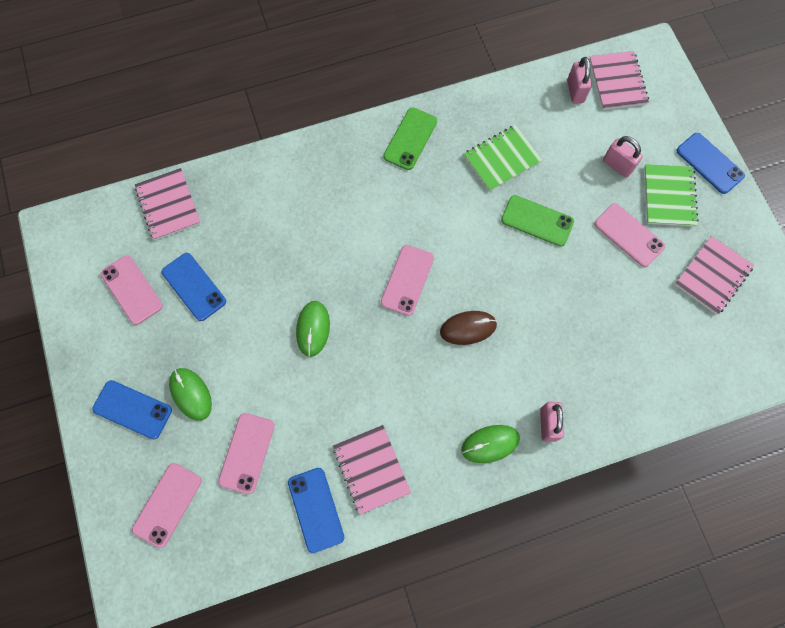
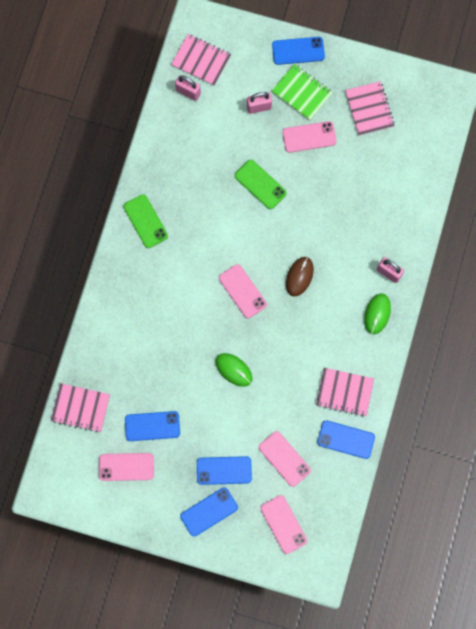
camera: 55 degrees left, 5 degrees up
green mouse [169,368,212,421] -> blue phone [197,456,252,485]
green notebook [464,125,543,192] -> none
green phone [501,195,574,246] -> green phone turned 75 degrees clockwise [235,160,287,209]

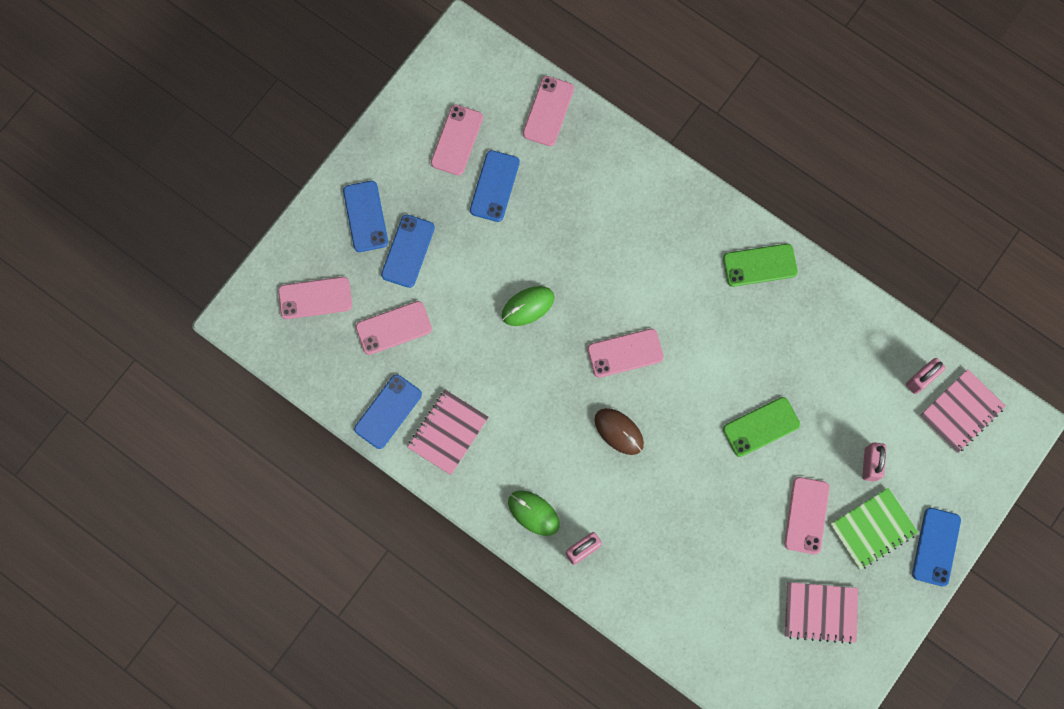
camera: 110 degrees right, 0 degrees up
pink notebook [51,383,110,433] -> pink phone [523,76,574,146]

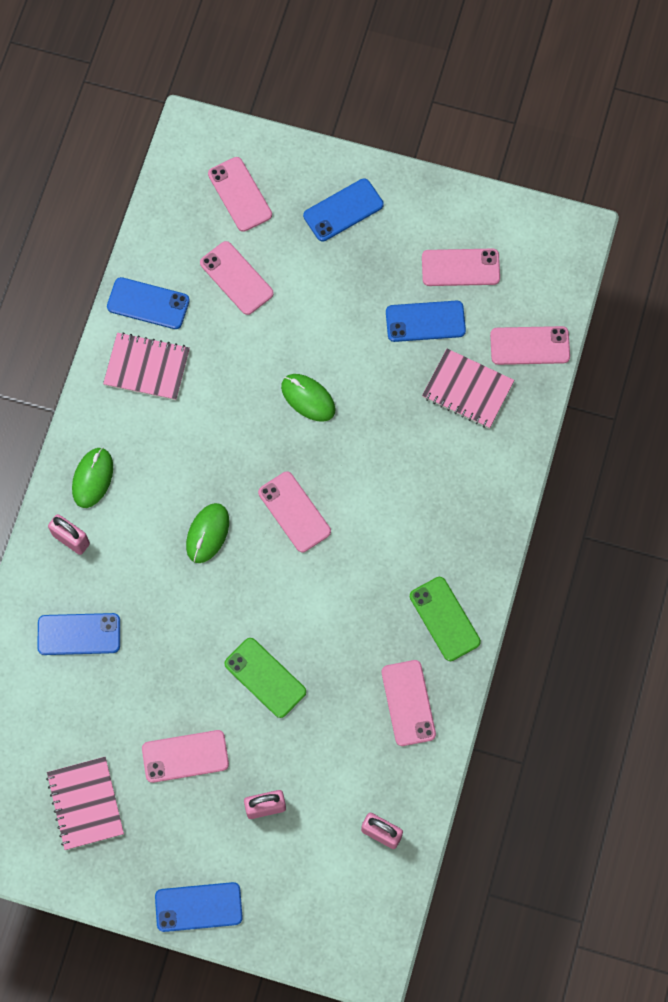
camera: 70 degrees right, 5 degrees down
blue phone [381,215,435,288] -> blue phone moved to [37,613,120,655]
brown mouse [594,408,644,455] -> green mouse [186,503,229,563]
green notebook [830,488,918,570] -> none
pink notebook [920,369,1006,453] -> pink notebook moved to [422,349,514,429]
none -> pink phone [382,660,436,746]

